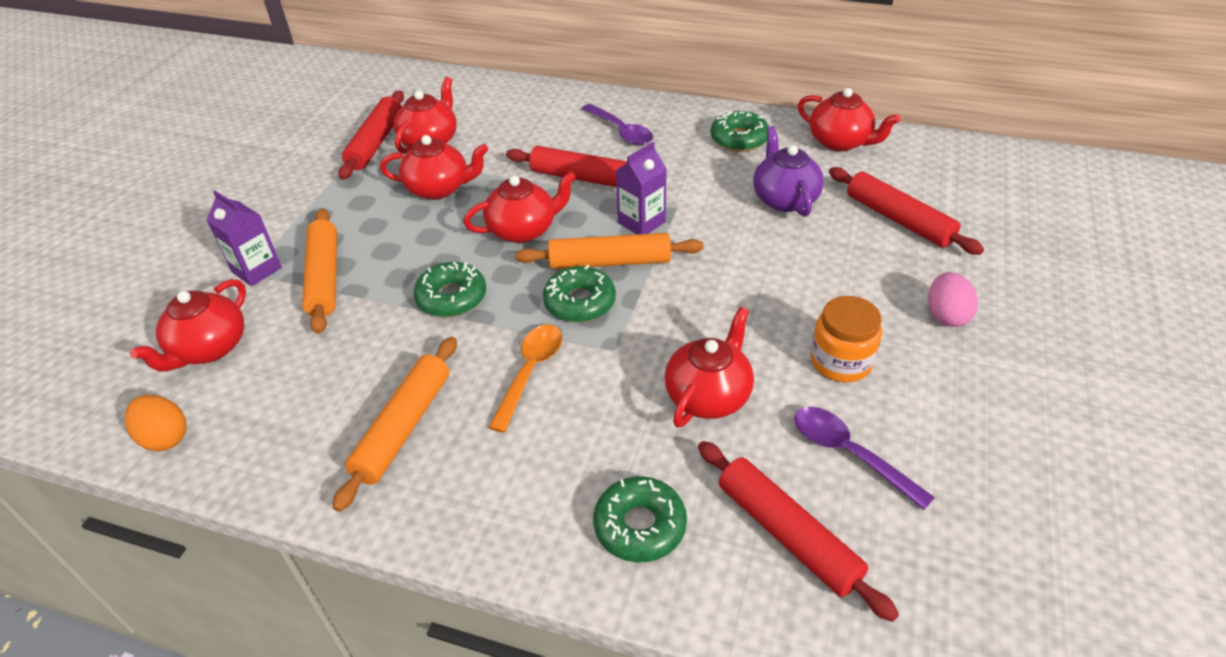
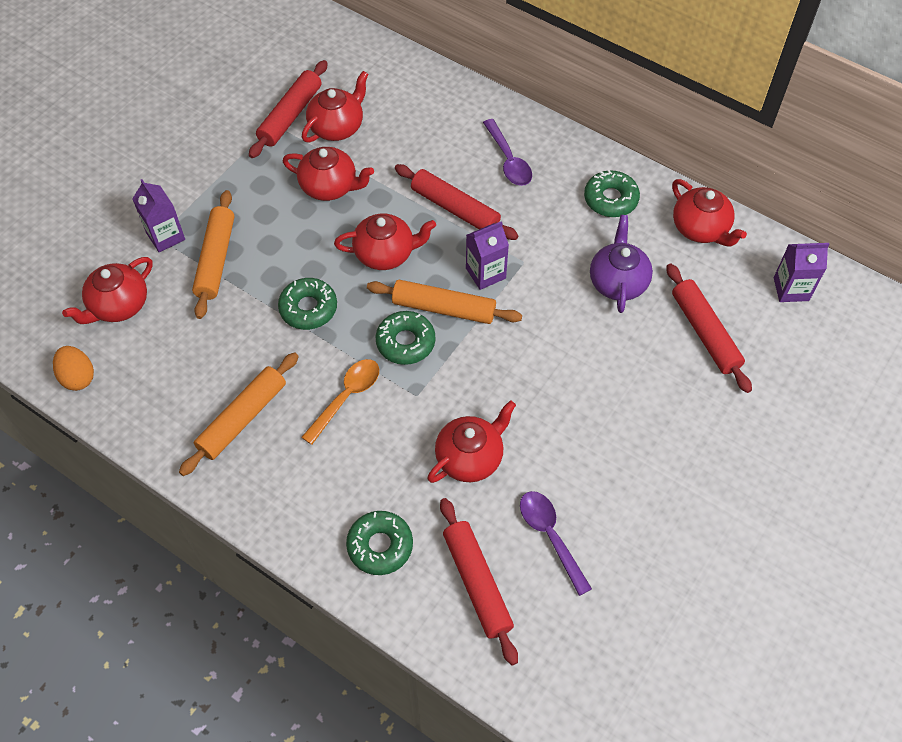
camera: 15 degrees right, 15 degrees up
orange jar [810,296,882,382] -> none
pink egg [928,272,978,327] -> none
none -> purple carton [774,243,830,302]

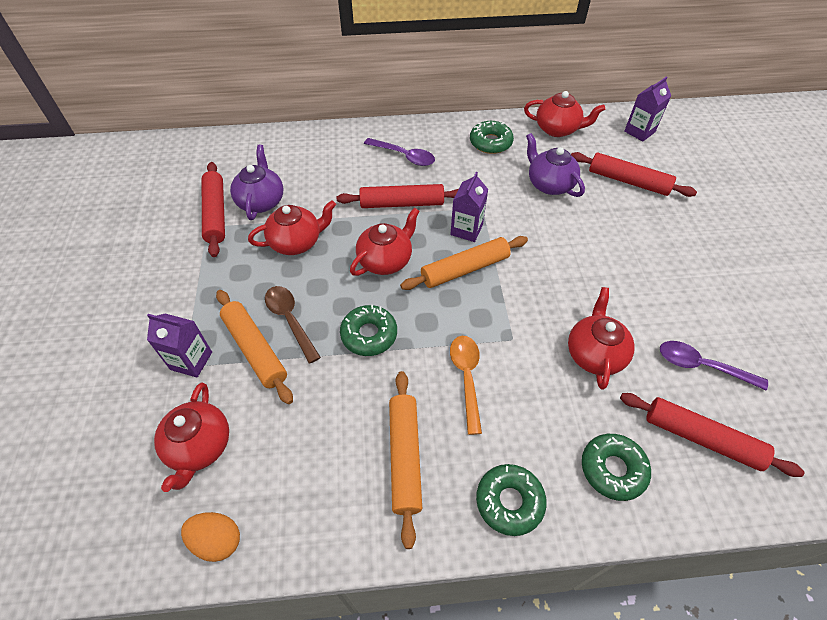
camera: 40 degrees left, 5 degrees down
red teapot [302,71,369,142] -> purple teapot [230,145,283,220]
green donut [376,311,435,365] -> green donut moved to [476,464,547,536]
none -> brown spoon [265,286,321,364]

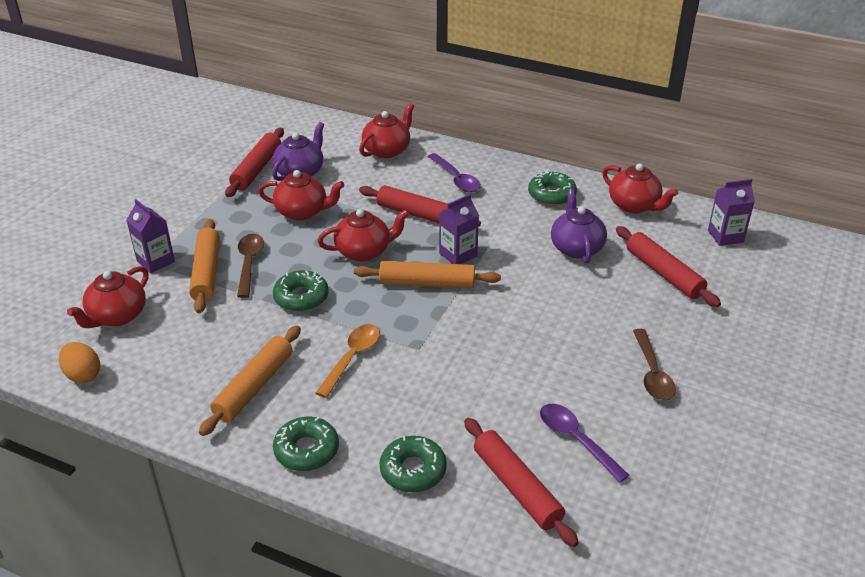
camera: 30 degrees right, 15 degrees down
red teapot [568,287,635,390] -> red teapot moved to [359,103,414,158]
none -> brown spoon [633,329,676,401]

